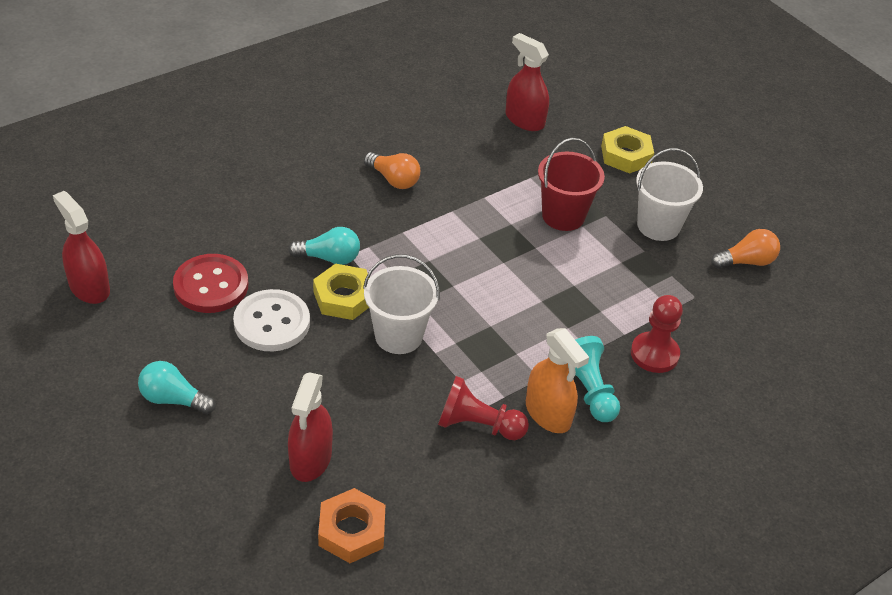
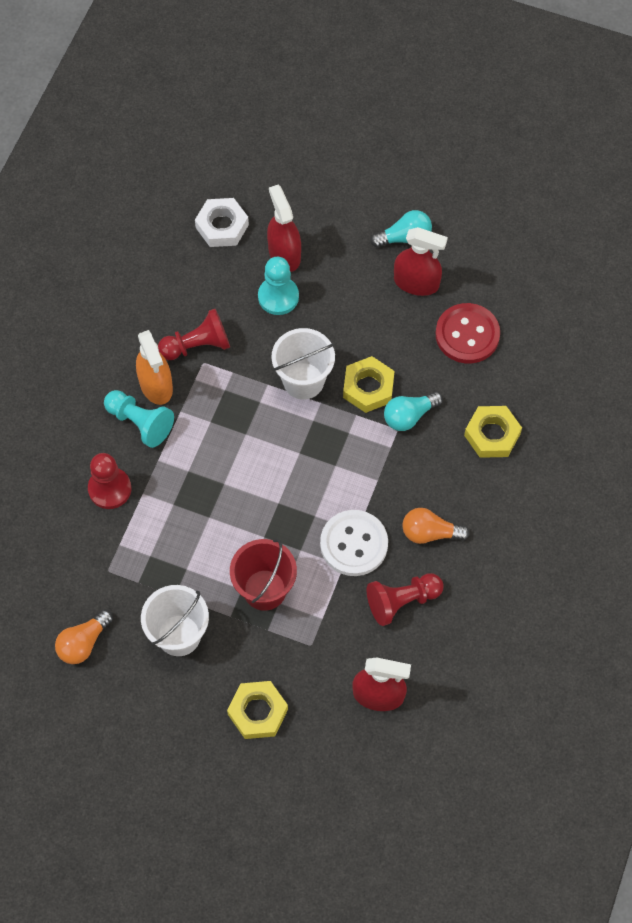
camera: 150 degrees right, 20 degrees up
red spray bottle [53,191,110,304] -> red spray bottle moved to [394,227,448,296]
white button [233,289,310,351] -> white button moved to [320,510,388,576]
orange nut [318,488,385,563] -> white nut [195,198,249,247]
orange spray bottle [526,328,589,433] -> orange spray bottle turned 135 degrees counterclockwise [136,330,173,405]
none -> turquoise pawn [258,257,299,315]
none -> red pawn [367,573,444,626]
none -> yellow nut [464,406,522,458]

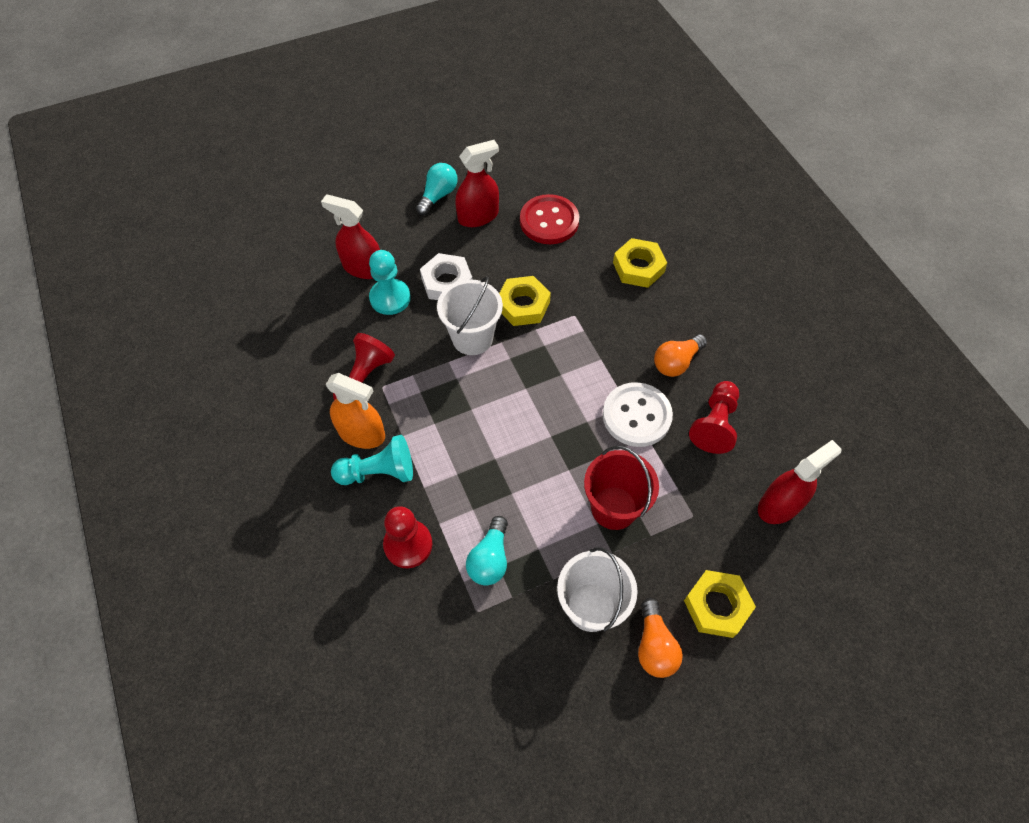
camera: 45 degrees left, 5 degrees down
orange light bulb [55,610,113,664] -> orange light bulb moved to [638,598,683,678]
white nut [195,198,249,247] -> white nut moved to [420,253,473,300]
turquoise light bulb [384,392,443,431] -> turquoise light bulb moved to [466,516,508,586]

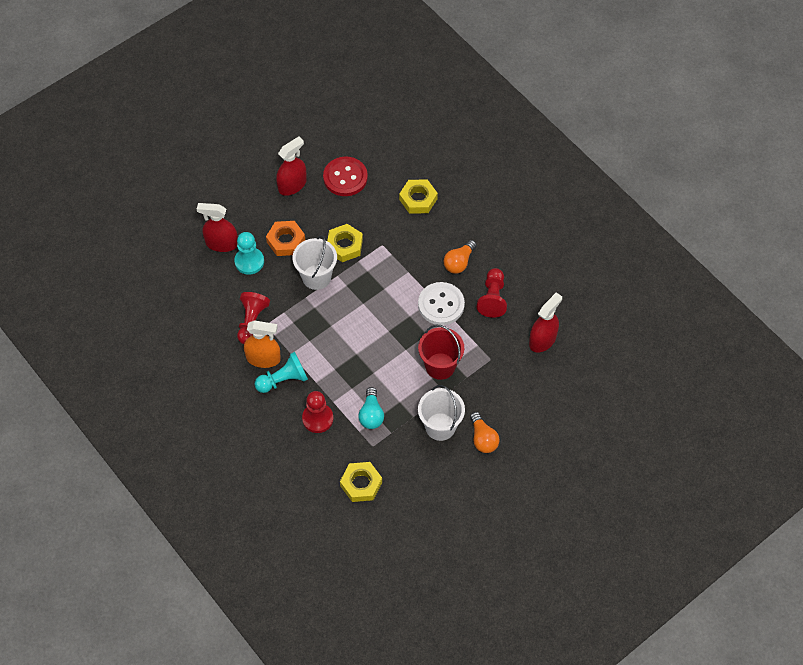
camera: 15 degrees left, 0 degrees up
turquoise light bulb [416,163,458,215] -> none
white nut [420,253,473,300] -> orange nut [266,221,305,256]
yellow nut [684,570,756,638] -> yellow nut moved to [340,462,382,502]

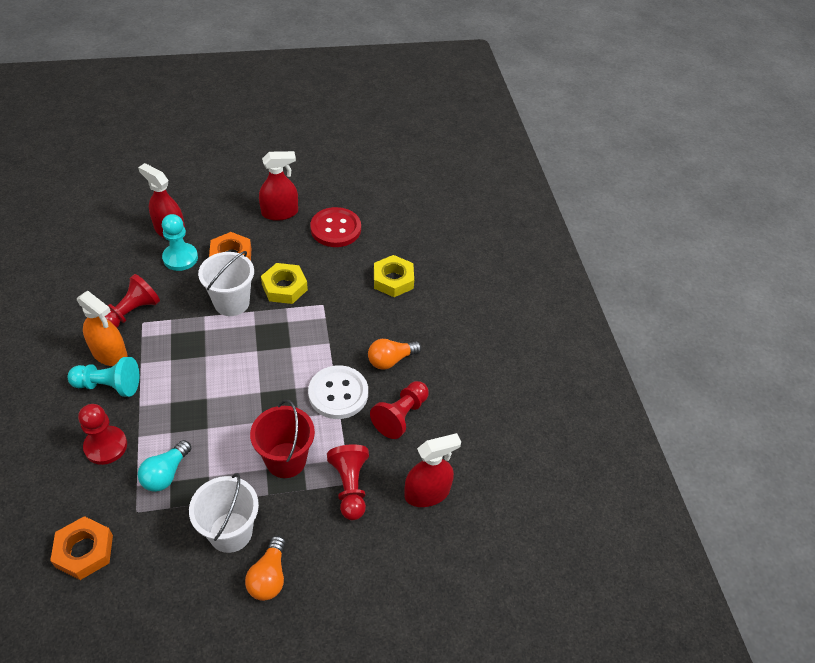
camera: 25 degrees right, 10 degrees down
yellow nut [340,462,382,502] -> orange nut [50,516,113,580]
none -> red pawn [327,444,369,520]

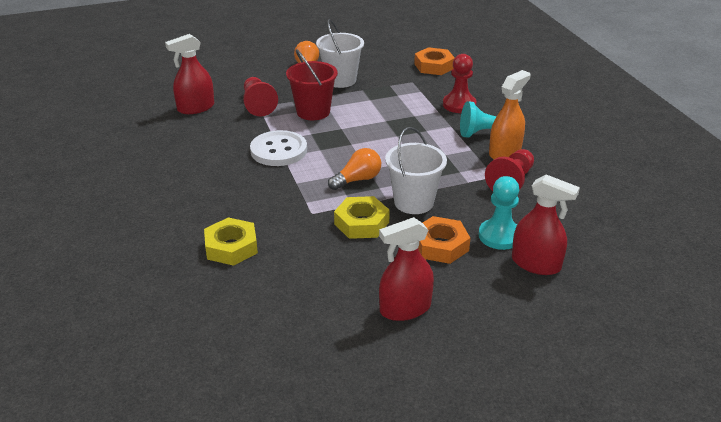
camera: 175 degrees right, 15 degrees down
orange spray bottle [77,291,127,366] -> orange spray bottle turned 105 degrees clockwise [489,70,530,159]
turquoise light bulb [138,440,191,492] -> none
red button [310,207,361,247] -> none
orange light bulb [368,339,422,370] -> orange light bulb moved to [328,148,381,190]
red pawn [370,381,429,439] -> none

